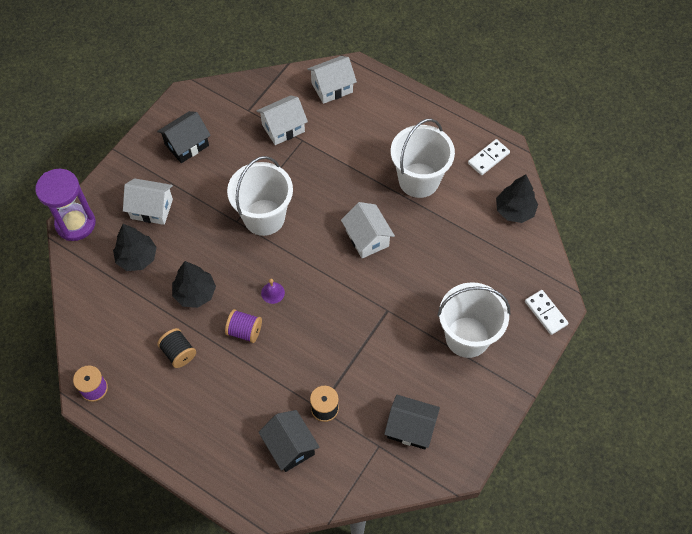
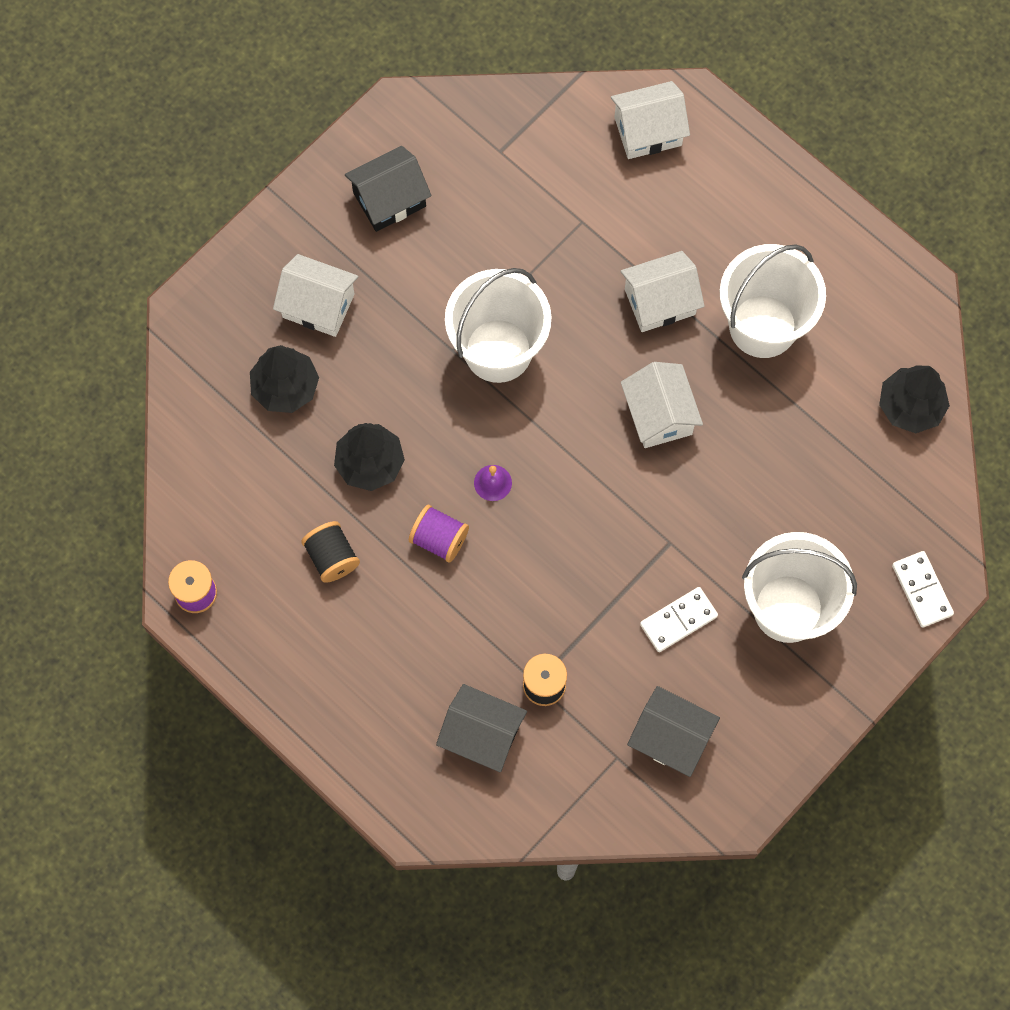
camera: 10 degrees right, 10 degrees up
purple hourglass [35,169,96,241] -> none
white house [257,95,308,145] -> white house moved to [621,251,705,332]
black house [258,410,320,472] -> black house turned 45 degrees counterclockwise [436,684,527,772]
white domino [468,139,510,175] -> white domino moved to [640,587,718,652]

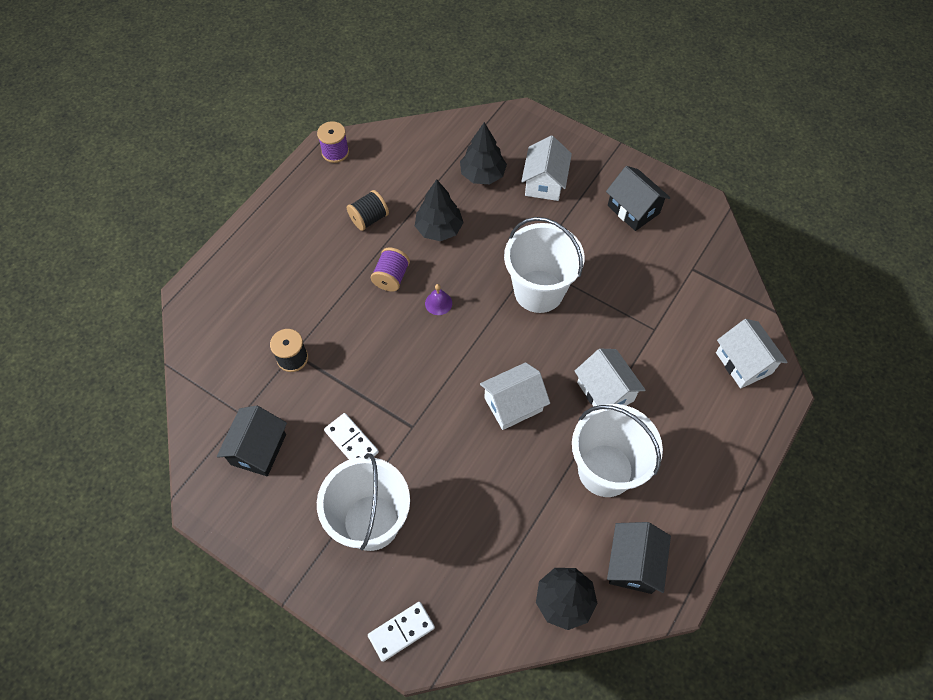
camera: 80 degrees right, 10 degrees down
black house [436,684,527,772] -> black house moved to [607,522,671,594]

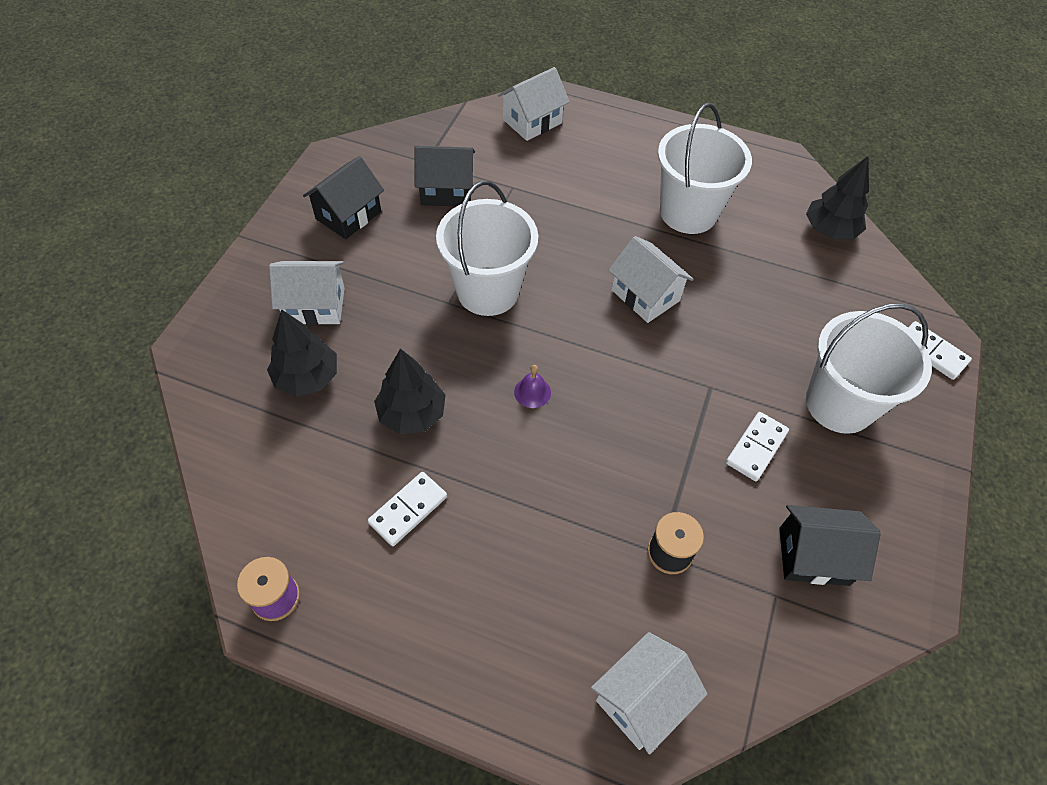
camera: 105 degrees left, 5 degrees down
black spool [347,190,389,231] -> white domino [368,472,447,546]
purple spool [371,247,410,292] -> none
white house [575,348,645,407] -> white house moved to [591,632,707,754]
black house [607,522,671,594] -> black house moved to [415,146,475,206]

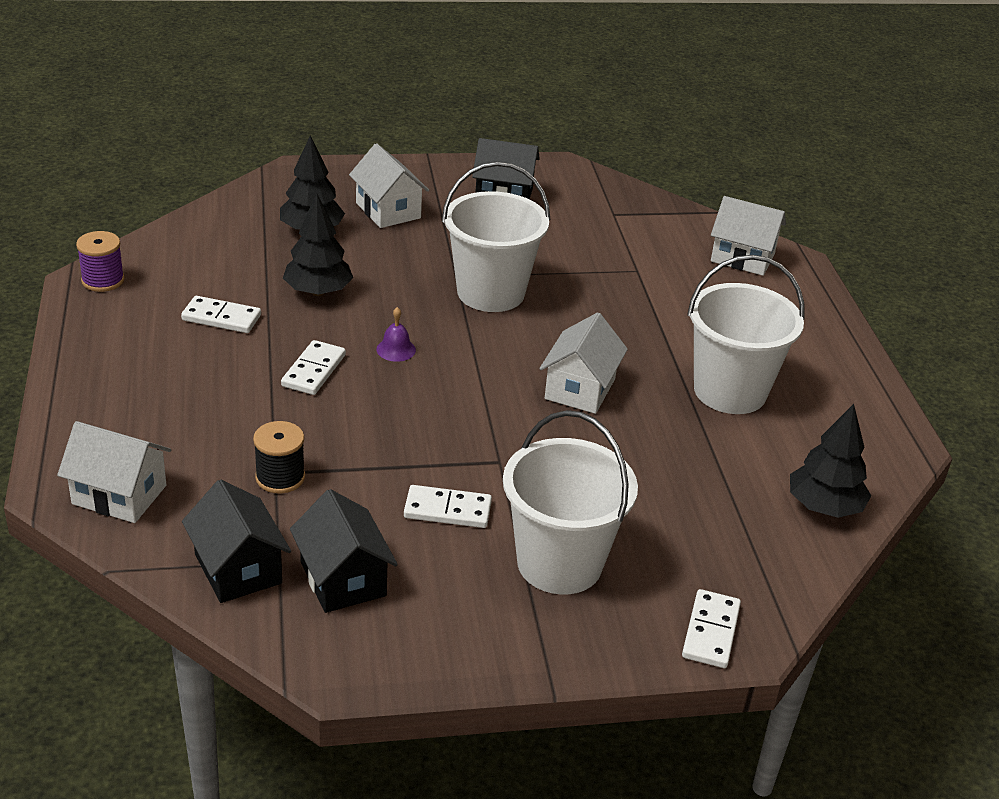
camera: 60 degrees right, 20 degrees down
black house [415,146,475,206] -> black house moved to [182,480,291,603]
none -> white domino [281,340,346,395]

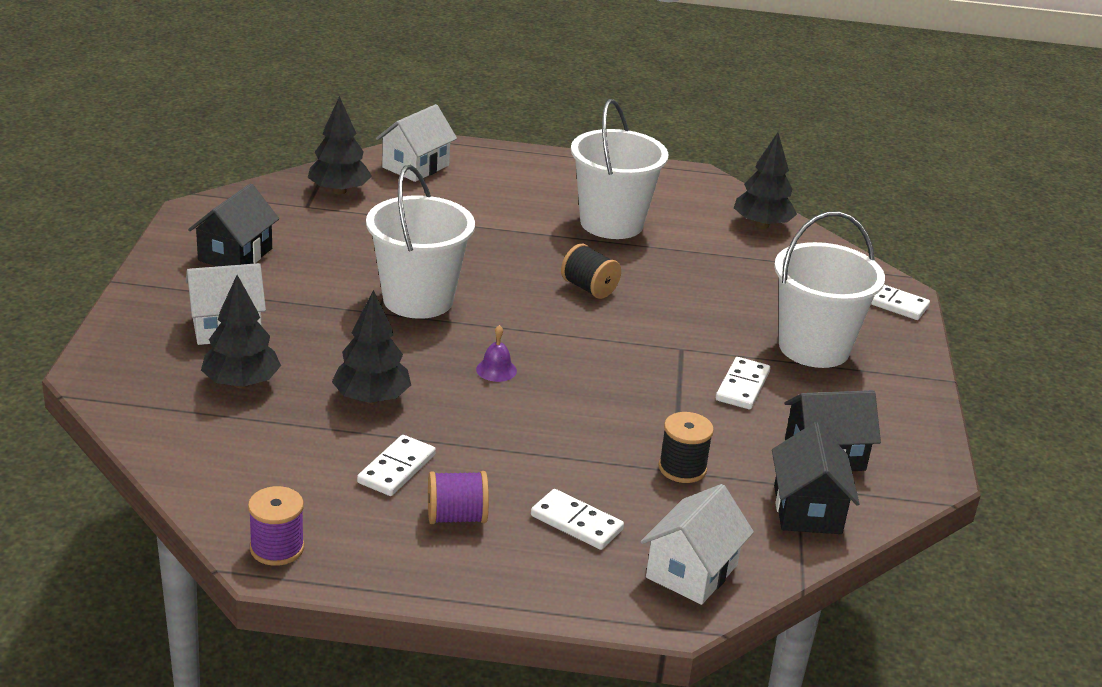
camera: 75 degrees left, 5 degrees down
black house [182,480,291,603] -> black house turned 75 degrees counterclockwise [772,422,860,534]
white domino [281,340,346,395] -> white domino moved to [531,489,624,550]
white house [539,312,628,414] -> black spool [561,244,621,299]
none -> black tree [308,96,372,195]
none -> purple spool [428,471,489,524]

